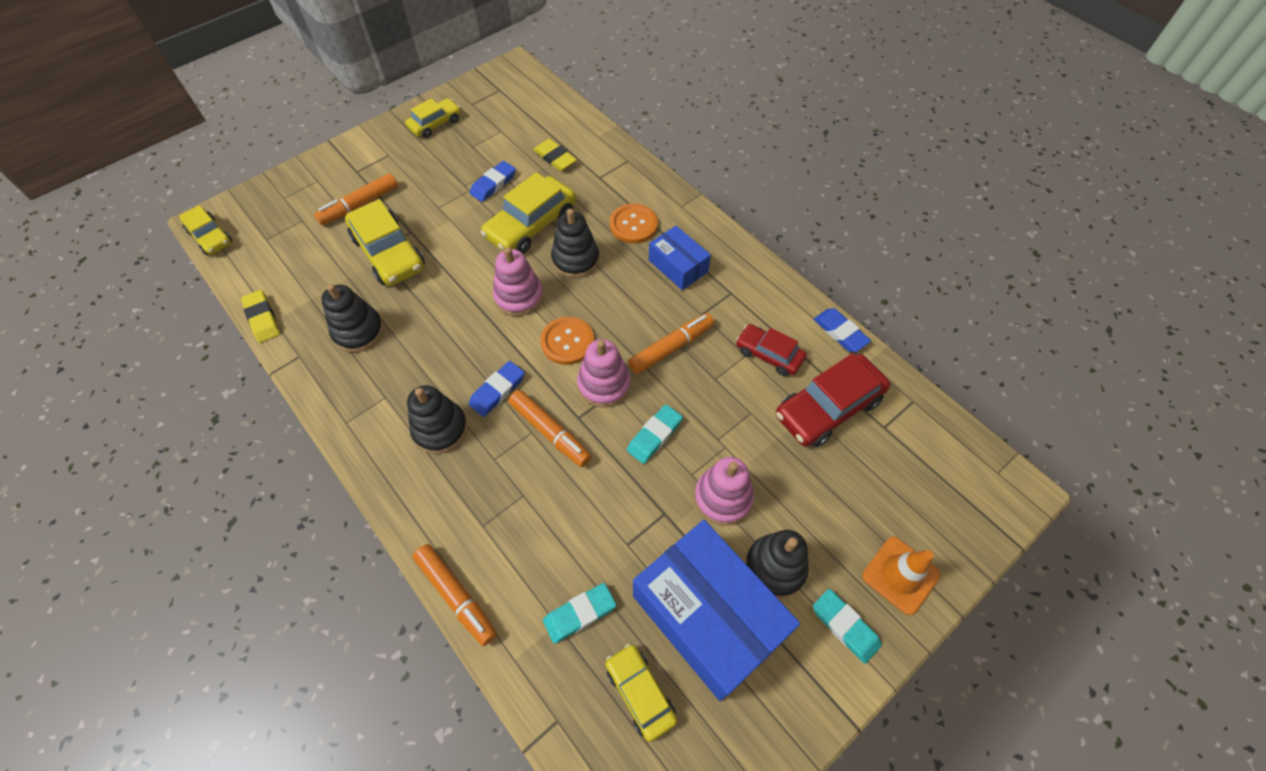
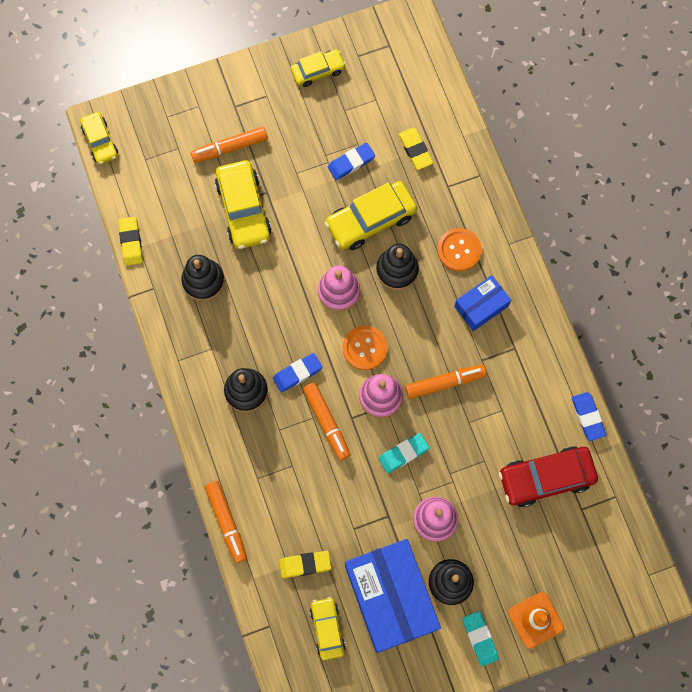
camera: 20 degrees right, 15 degrees up
turquoise eraser [543,583,616,644] -> yellow eraser [279,551,331,578]
blue box [649,226,711,290] -> blue box turned 75 degrees clockwise [454,275,511,331]
red car [736,324,806,376] -> none

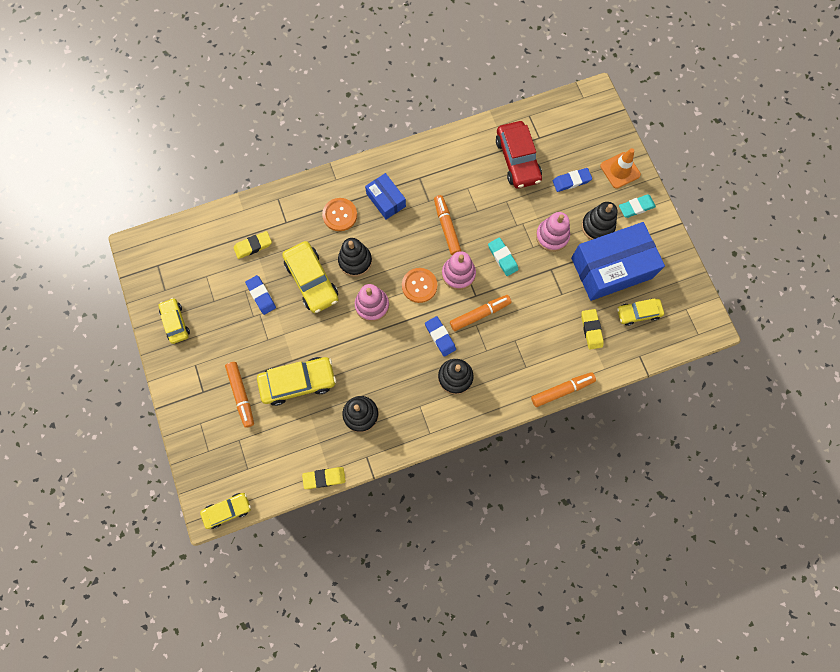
camera: 90 degrees left, 0 degrees up
blue eraser [572,392,606,441] -> blue eraser moved to [553,168,592,192]

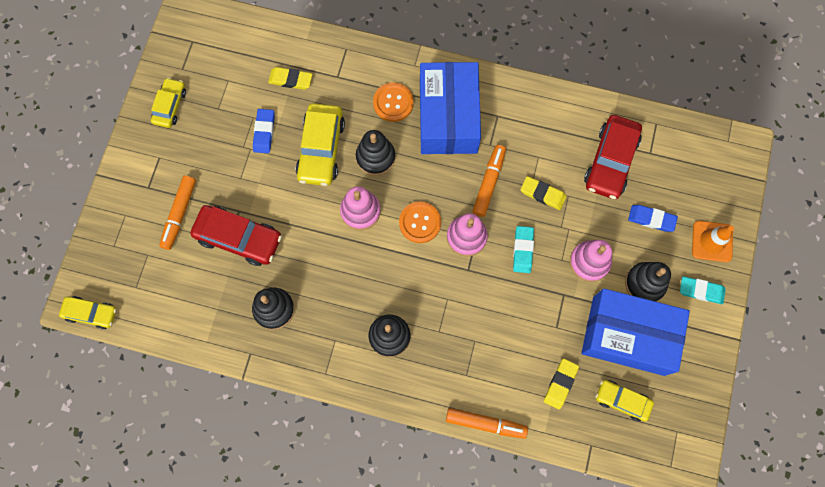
camera: 35 degrees right, 0 degrees up
yellow car [257,357,336,406] -> red car [190,205,282,266]
yellow eraser [302,467,346,489] -> yellow eraser moved to [521,176,567,210]
blue box [365,173,406,220] -> blue box [420,62,481,154], size x1.93
blue eraser [425,316,456,357] -> none
orange marker [450,295,511,331] -> none

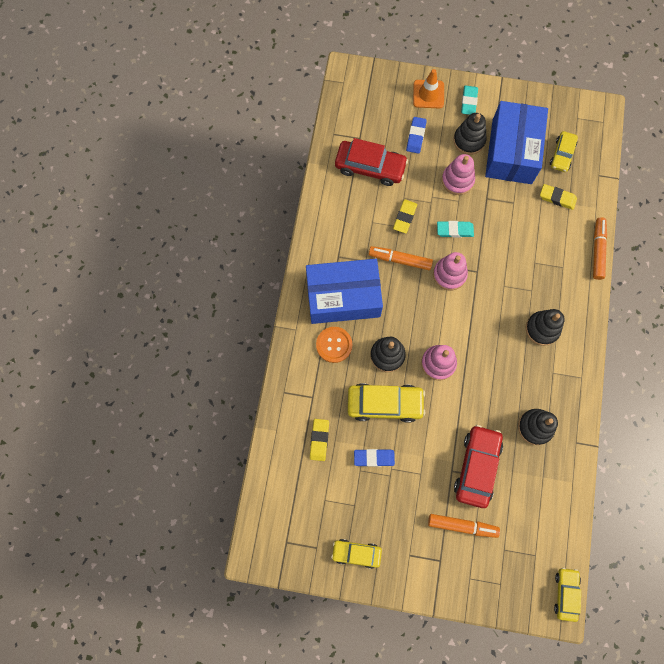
camera: 95 degrees left, 0 degrees up
orange button [399,201,441,243] -> none

